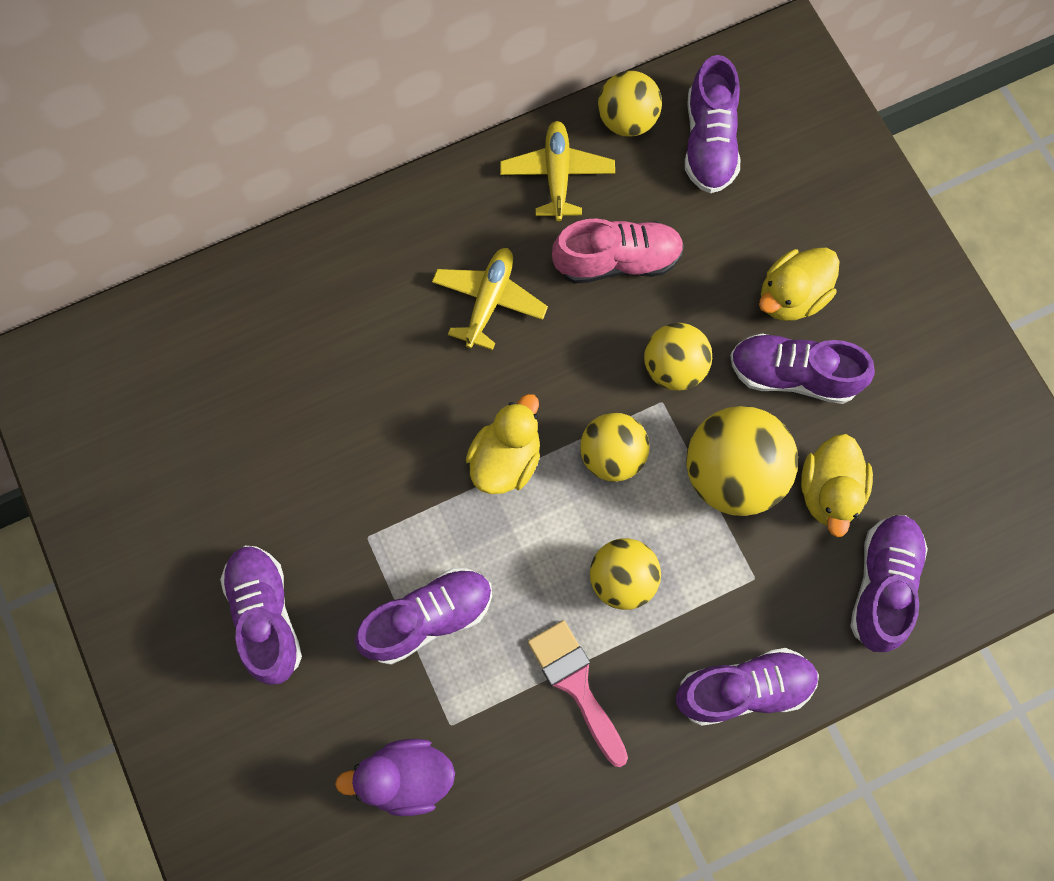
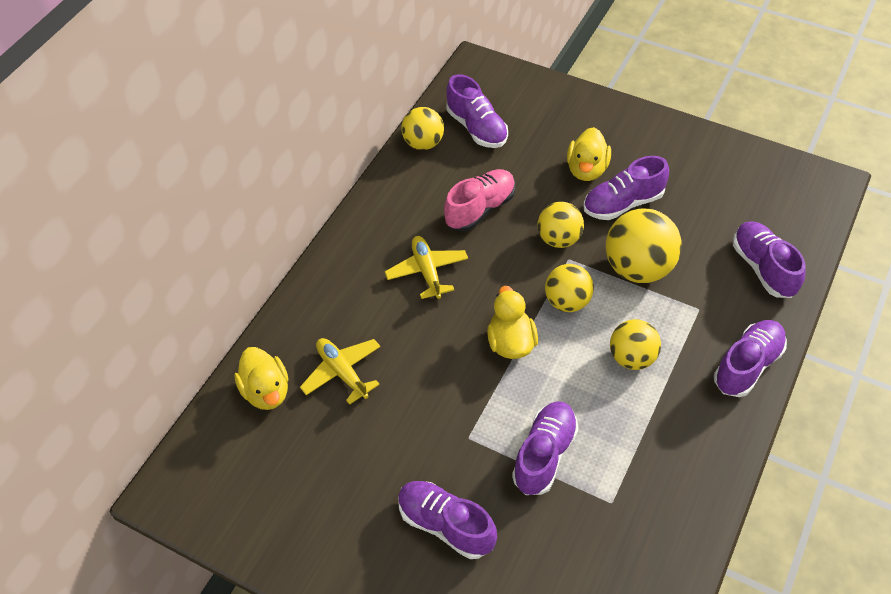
camera: 35 degrees left, 20 degrees down
purple duck [335,739,455,816] -> none
yellow plane [500,121,615,221] -> yellow plane moved to [300,338,381,405]
pink brush [528,620,628,767] -> none
yellow duck [801,434,873,537] -> yellow duck moved to [234,347,288,410]

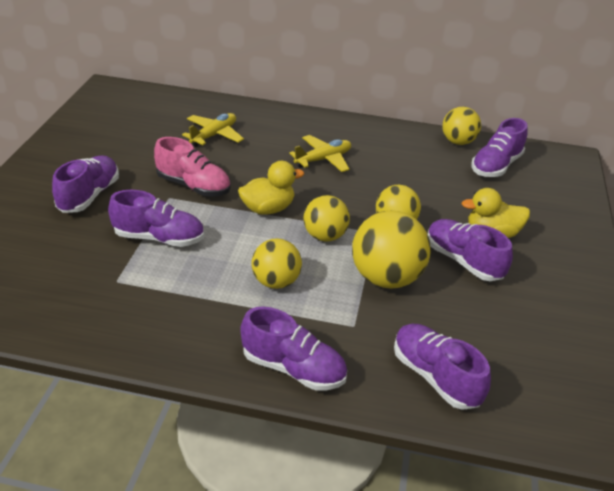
camera: 70 degrees right, 15 degrees down
yellow duck [234,347,288,410] -> none
pink shoe [444,169,515,232] -> pink shoe moved to [154,137,231,196]
purple shoe [733,221,805,298] -> purple shoe turned 90 degrees counterclockwise [394,324,491,410]

